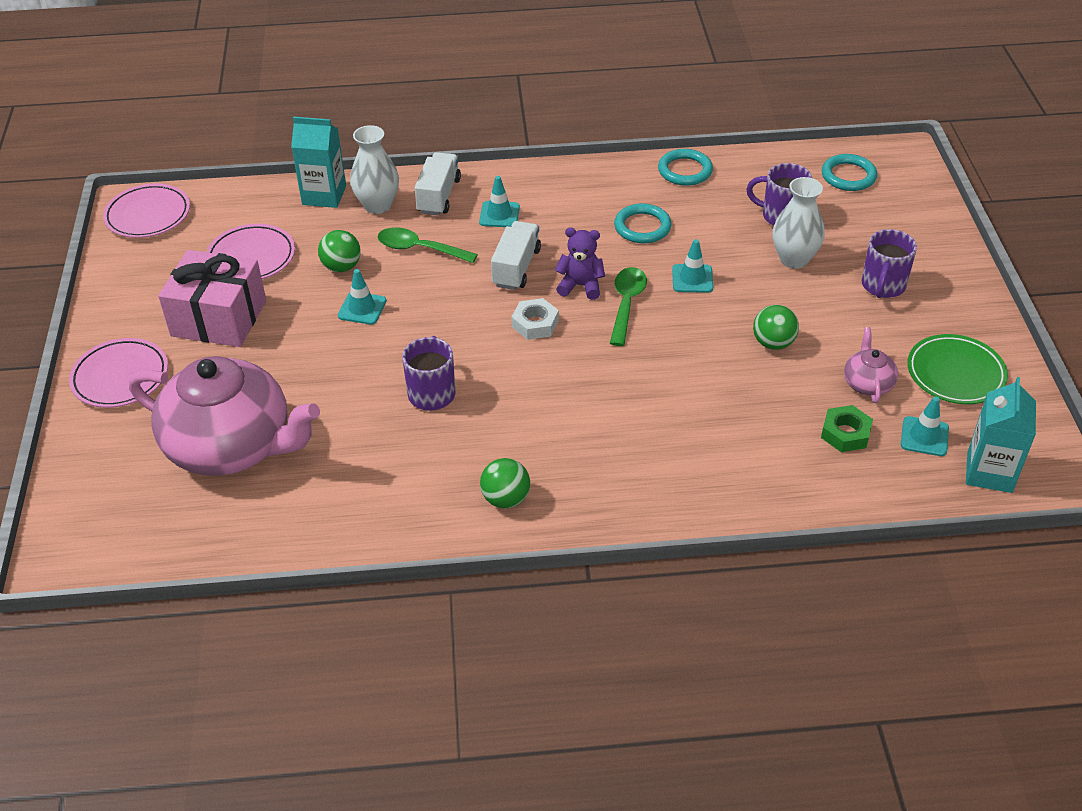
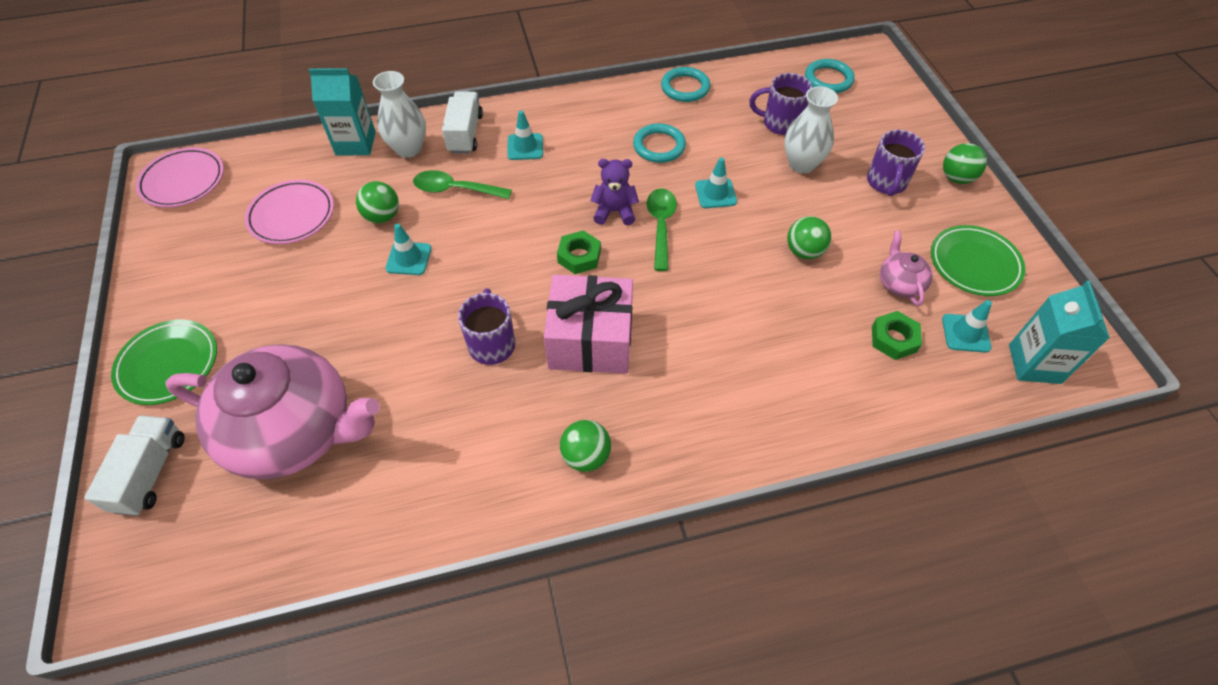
camera: 10 degrees left, 10 degrees up
pink plate [69,338,168,408] -> green plate [111,320,217,405]
pink gift [158,250,266,347] -> pink gift moved to [544,275,633,374]
white truck [491,221,541,290] -> white truck moved to [84,415,185,516]
white nut [511,298,559,340] -> green nut [557,230,601,274]
none -> green ball [943,143,987,184]

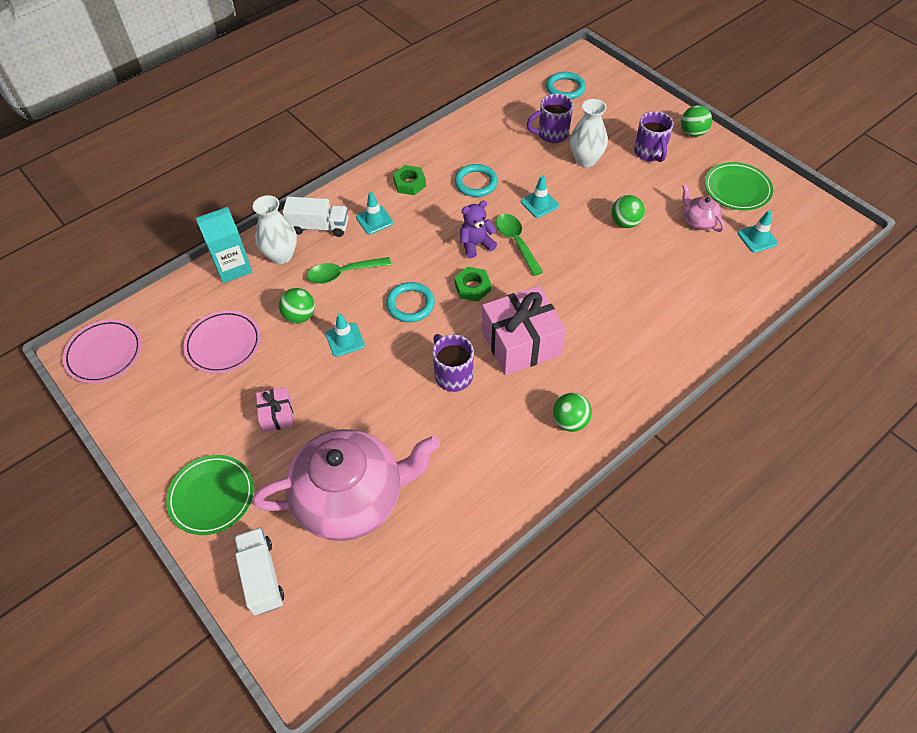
camera: 25 degrees left, 0 degrees up
white truck [442,91,483,154] -> white truck turned 120 degrees clockwise [283,197,348,237]
turquoise ring [661,67,710,102] -> turquoise ring moved to [386,282,435,322]
green nut [872,311,922,360] -> green nut moved to [393,165,426,195]
turquoise carton [1009,281,1110,384] -> none
none -> pink gift [256,387,294,432]

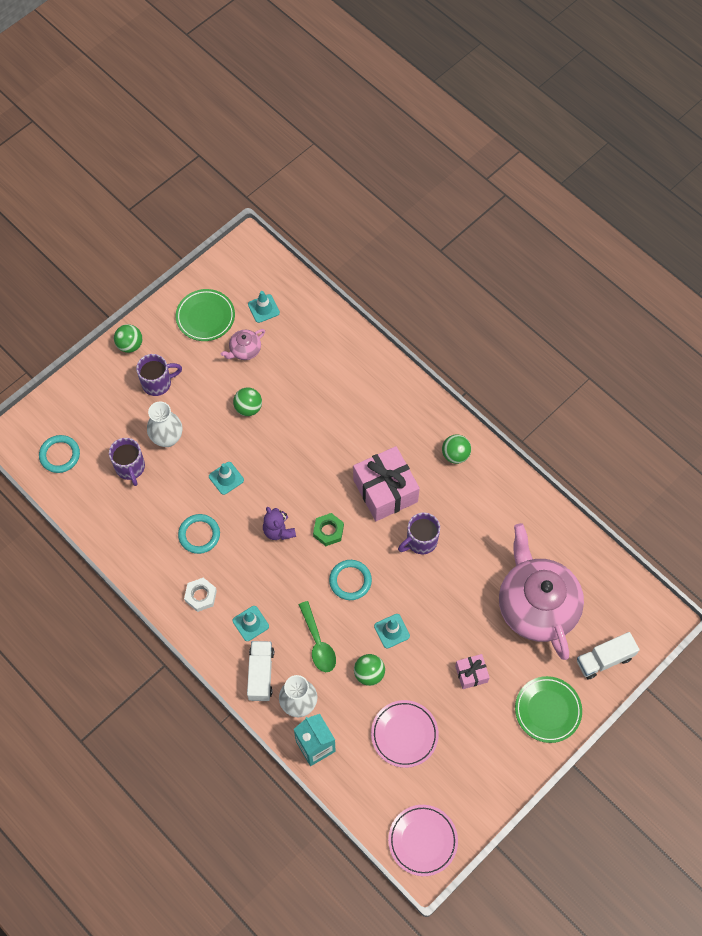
camera: 95 degrees left, 10 degrees up
green nut [393,165,426,195] -> white nut [184,578,217,612]
green spoon [496,214,543,276] -> none

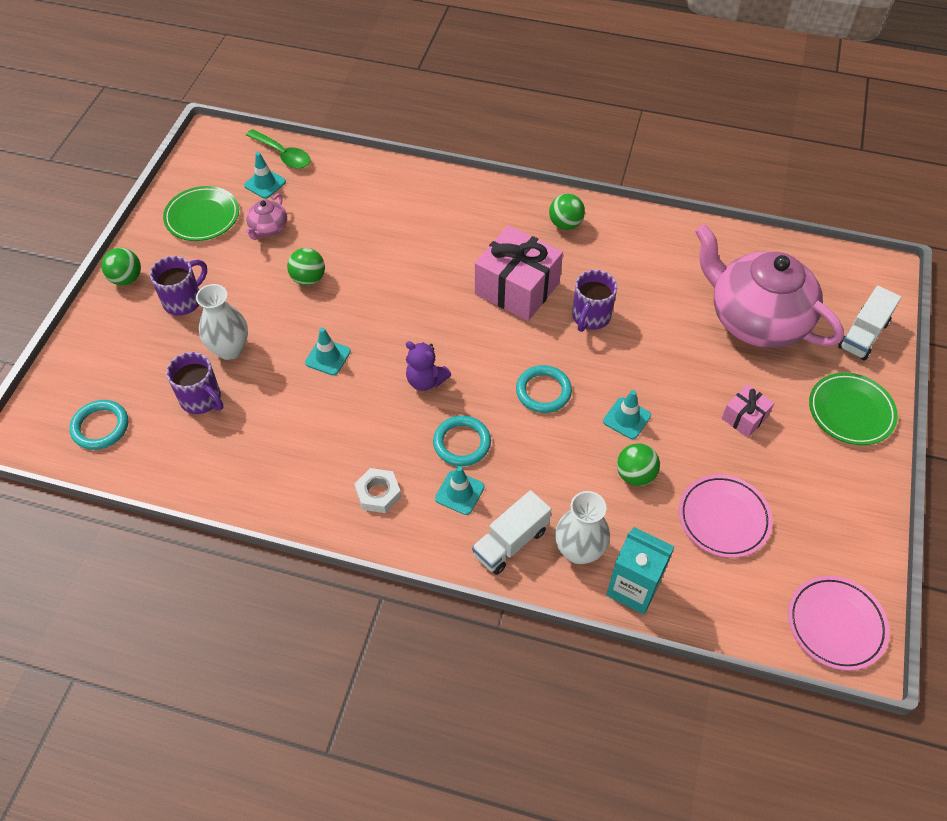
camera: 30 degrees left, 10 degrees down
turquoise ring [178,514,220,554] -> turquoise ring moved to [433,415,491,466]
white truck [247,641,274,701] -> white truck turned 105 degrees counterclockwise [472,490,551,575]
green spoon [298,601,336,672] -> green spoon moved to [246,129,311,169]
green nut [313,513,344,546] -> none

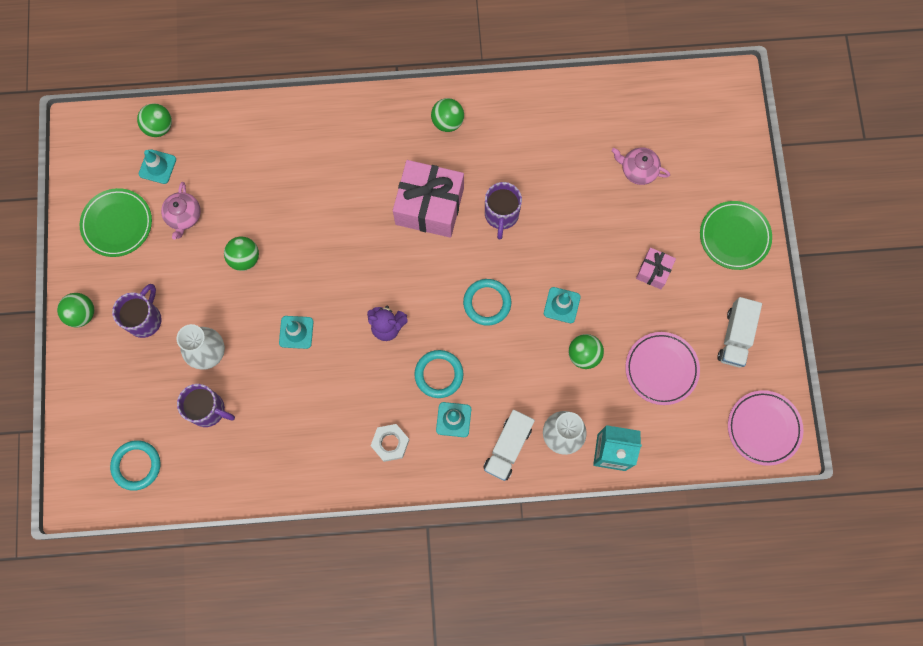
camera: 20 degrees left, 20 degrees up
green spoon [246,129,311,169] -> green ball [137,103,172,137]
pink teapot [695,224,844,348] -> pink teapot [612,147,670,185], size x0.42
white truck [838,286,901,361] -> white truck moved to [717,297,762,368]

